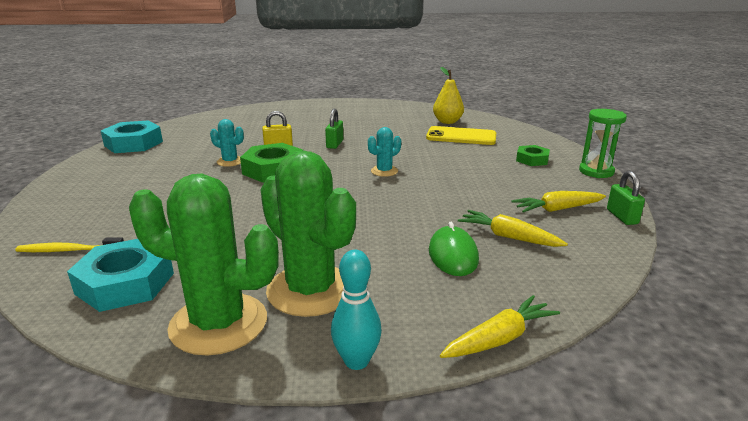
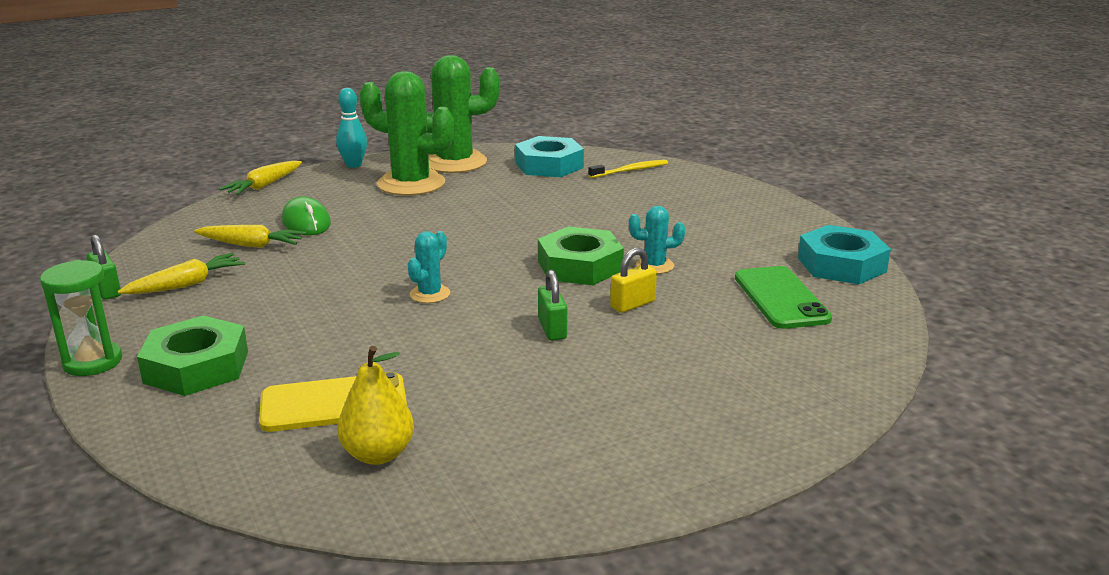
camera: 155 degrees right, 0 degrees up
green nut [516,145,550,166] -> green nut [137,315,248,396], size x1.73
none -> green phone [735,266,832,329]

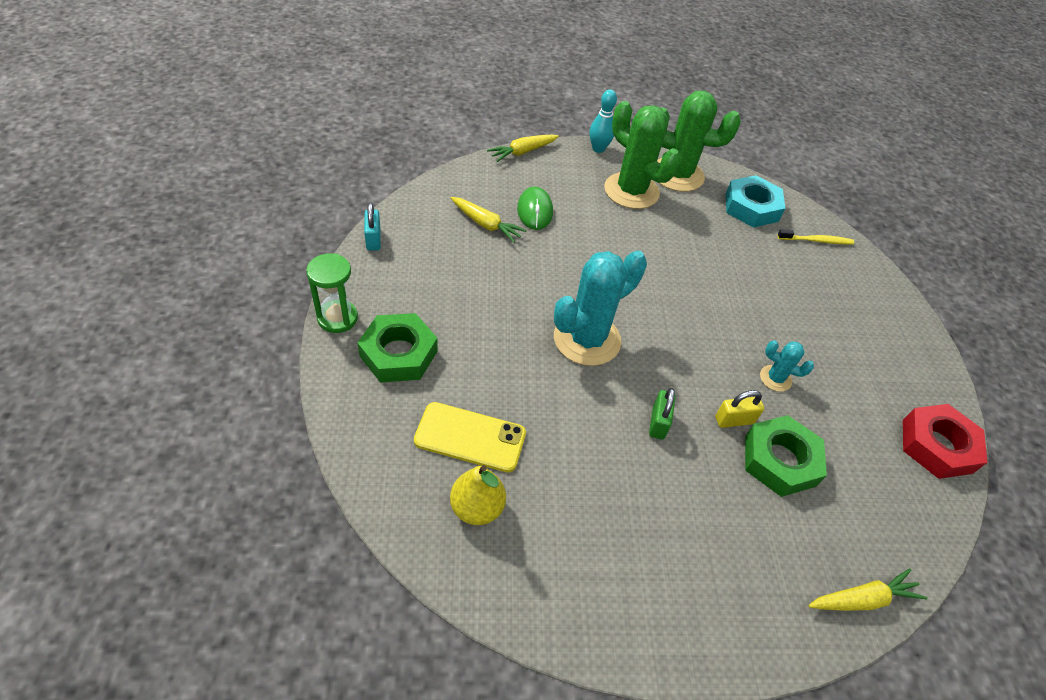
camera: 20 degrees right, 25 degrees up
green padlock [86,234,121,300] -> turquoise padlock [364,202,381,251]
yellow carrot [118,253,245,294] -> yellow carrot moved to [809,568,928,611]
turquoise cactus [408,231,450,303] -> turquoise cactus [554,250,647,366], size x2.13
green nut [538,226,624,285] -> green nut moved to [745,415,827,497]
green phone [735,266,832,329] -> none
turquoise nut [798,225,891,284] -> red nut [903,404,987,479]

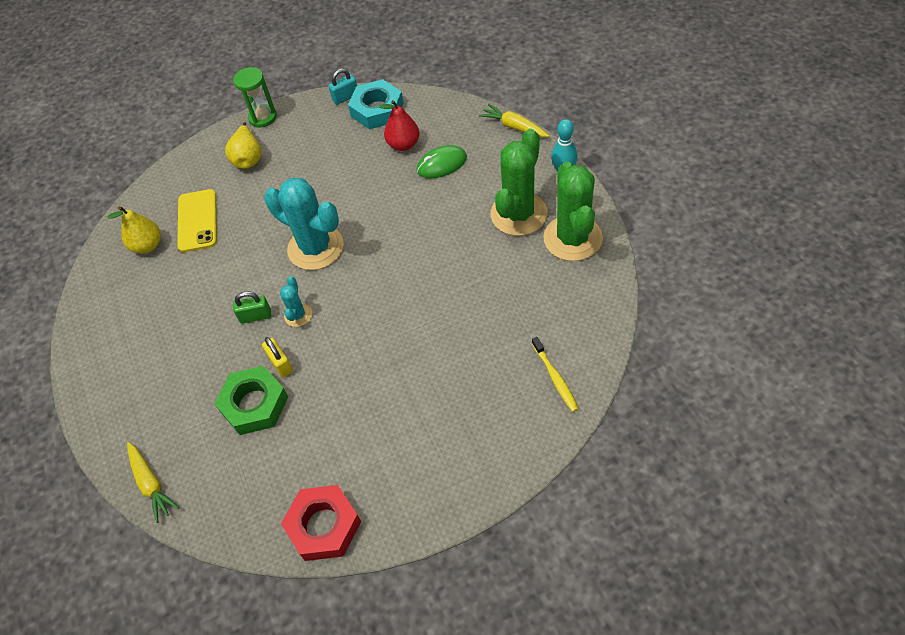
camera: 80 degrees right, 5 degrees up
green nut [357,313,437,383] -> yellow pear [225,122,261,169]
yellow carrot [451,197,527,243] -> red pear [379,100,419,151]
turquoise nut [725,175,785,228] -> turquoise nut moved to [348,79,404,129]
turquoise cactus [760,340,814,392] -> turquoise cactus moved to [280,277,312,327]

